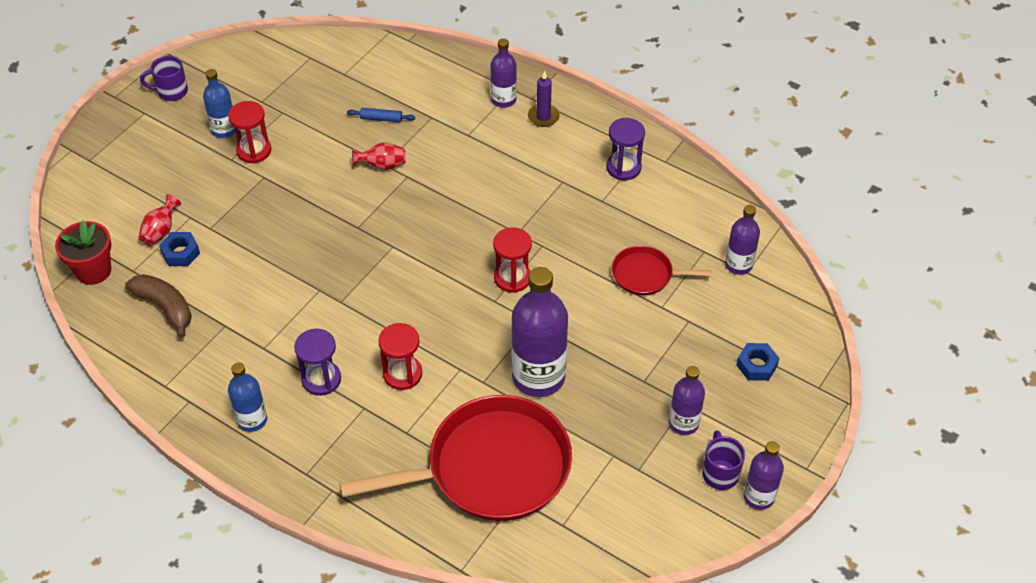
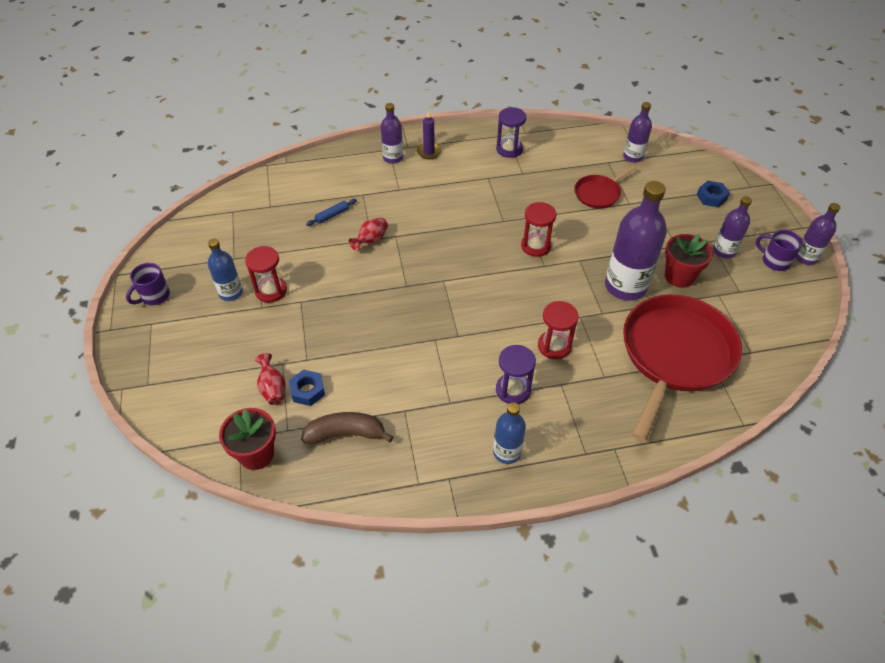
camera: 45 degrees left, 0 degrees up
none -> red flower pot [665,234,713,288]

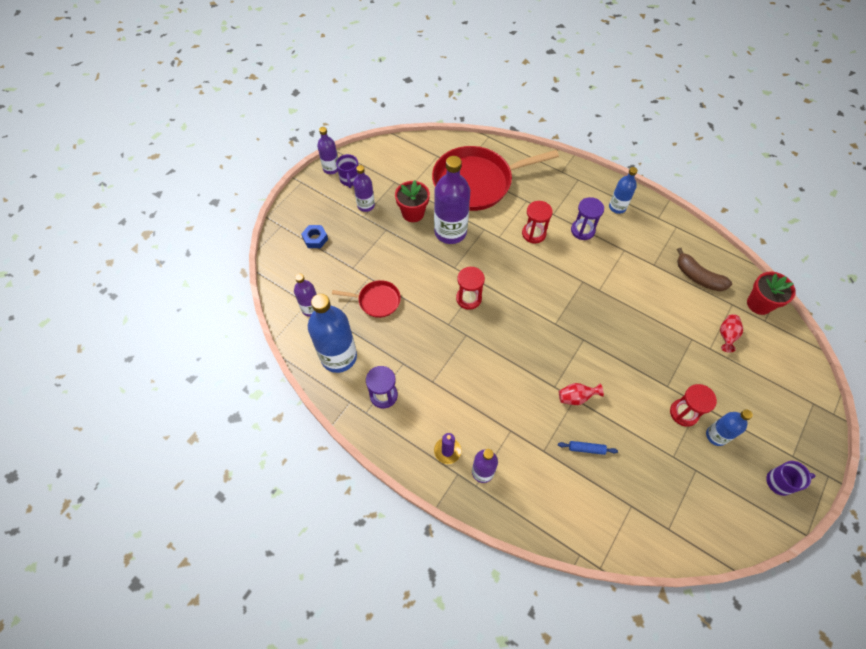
camera: 135 degrees left, 10 degrees up
blue nut [289,369,325,406] -> none
none -> blue bottle [308,294,357,373]

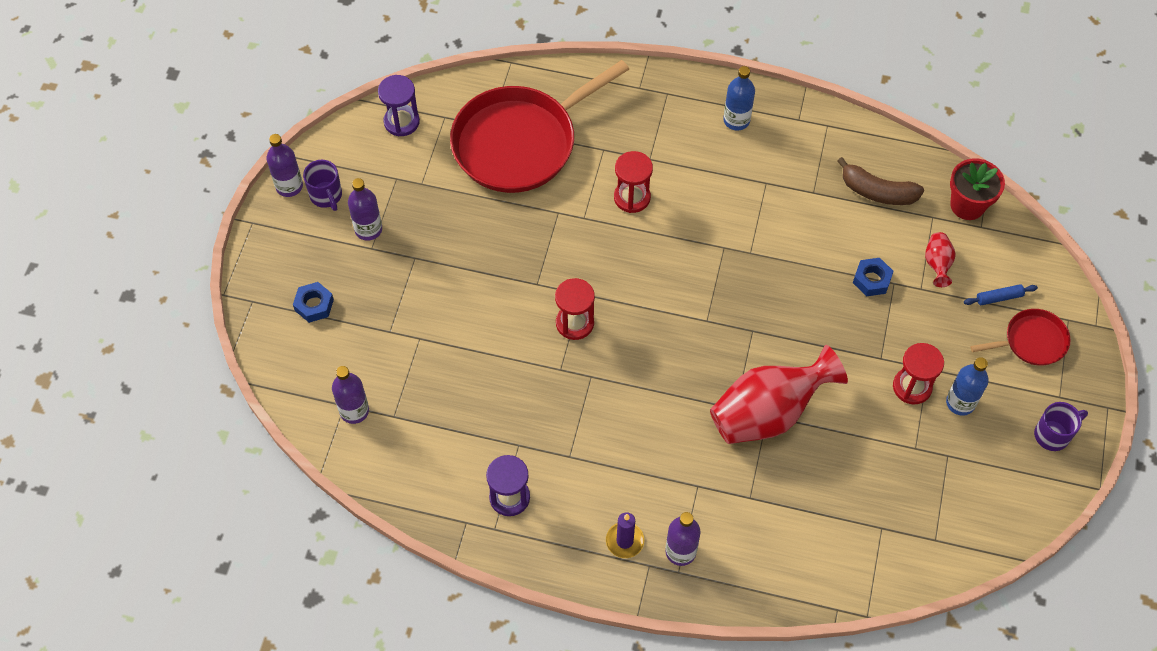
camera: 20 degrees left, 0 degrees up
blue bottle [308,294,357,373] -> none
red pan [332,280,401,318] -> red pan moved to [970,309,1071,366]
red flower pot [395,180,430,222] -> none
purple bottle [434,156,470,244] -> none
blue rolling pin [558,441,618,455] -> blue rolling pin moved to [964,284,1038,305]
red vase [559,383,604,405] -> red vase [710,345,848,444], size x2.27
purple hourglass [571,197,604,240] -> purple hourglass moved to [378,75,420,137]
none -> blue nut [853,258,894,296]

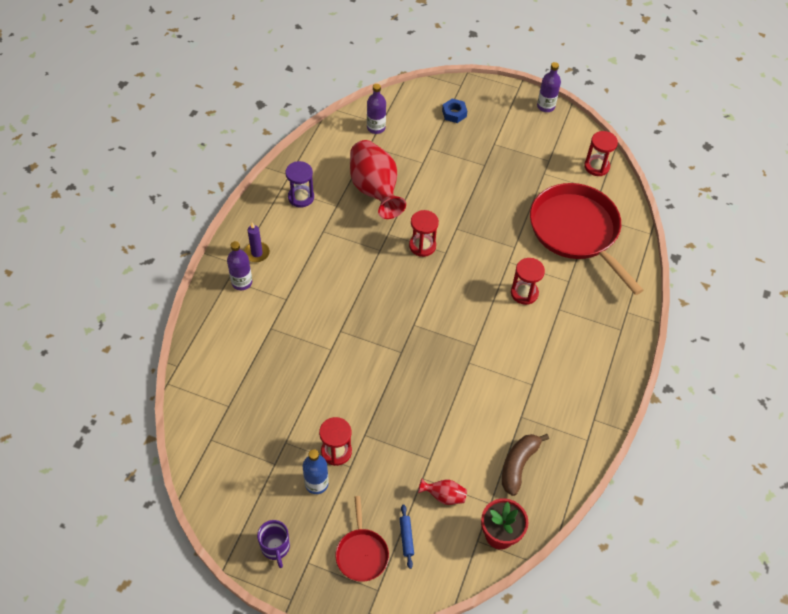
camera: 95 degrees right, 5 degrees down
purple mug [303,160,342,211] -> none
purple bottle [348,178,382,241] -> none
purple hourglass [378,75,420,137] -> red hourglass [584,131,618,176]
red vase [710,345,848,444] -> red vase moved to [350,140,406,219]
blue bottle [723,66,755,131] -> none
blue nut [853,258,894,296] -> none

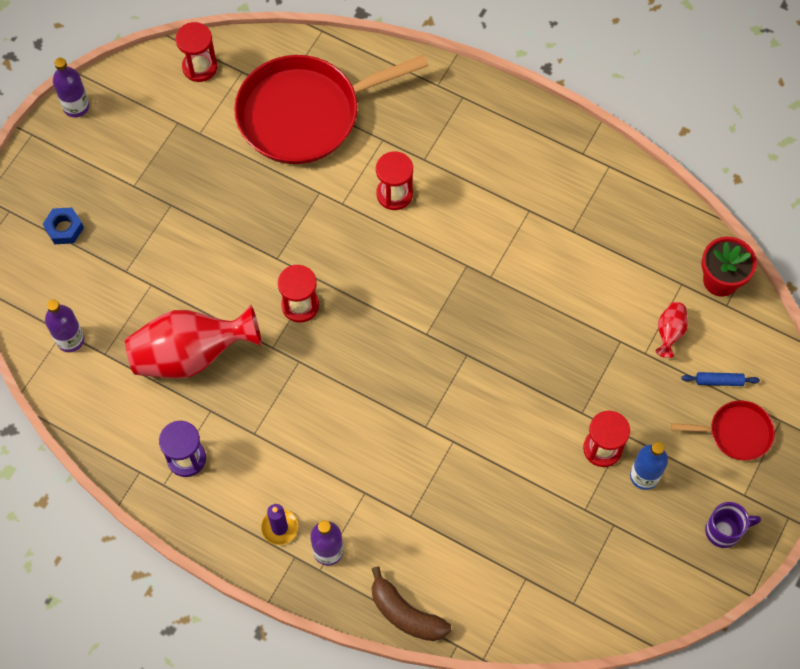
camera: 80 degrees left, 10 degrees up
brown banana [502,434,549,496] -> brown banana moved to [372,566,451,641]

